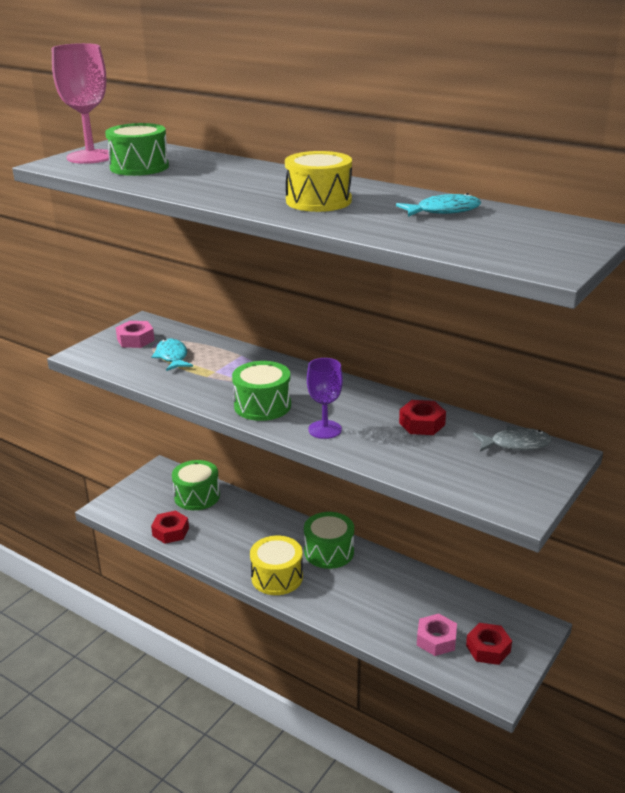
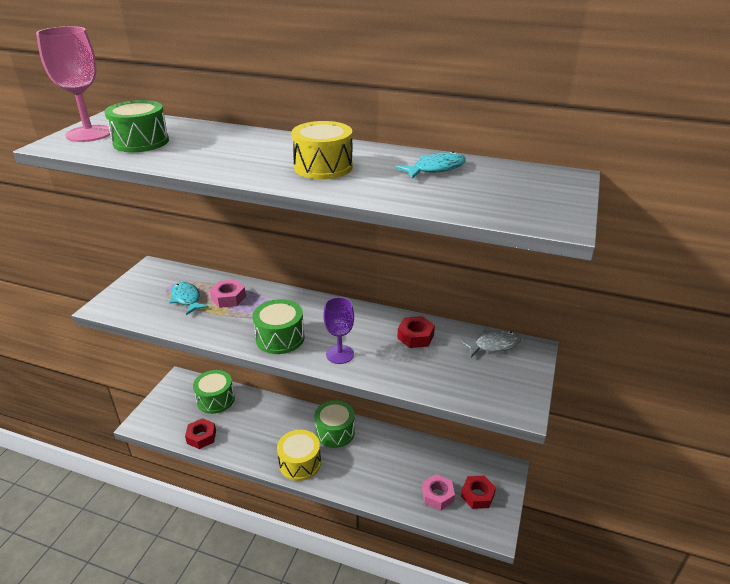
camera: 15 degrees left, 5 degrees up
pink nut [116,321,155,348] -> pink nut moved to [210,280,246,308]

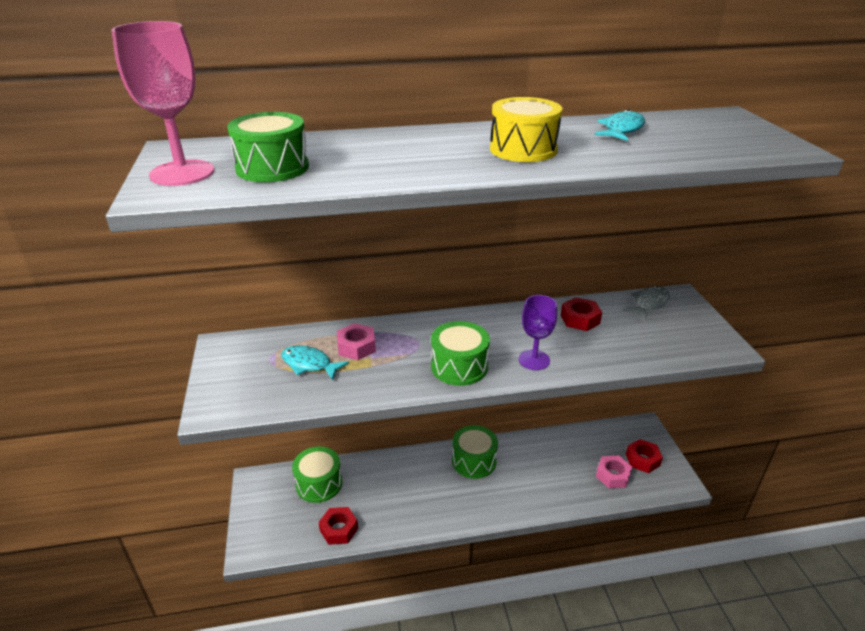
camera: 30 degrees left, 0 degrees up
yellow drum [277,430,321,481] -> none

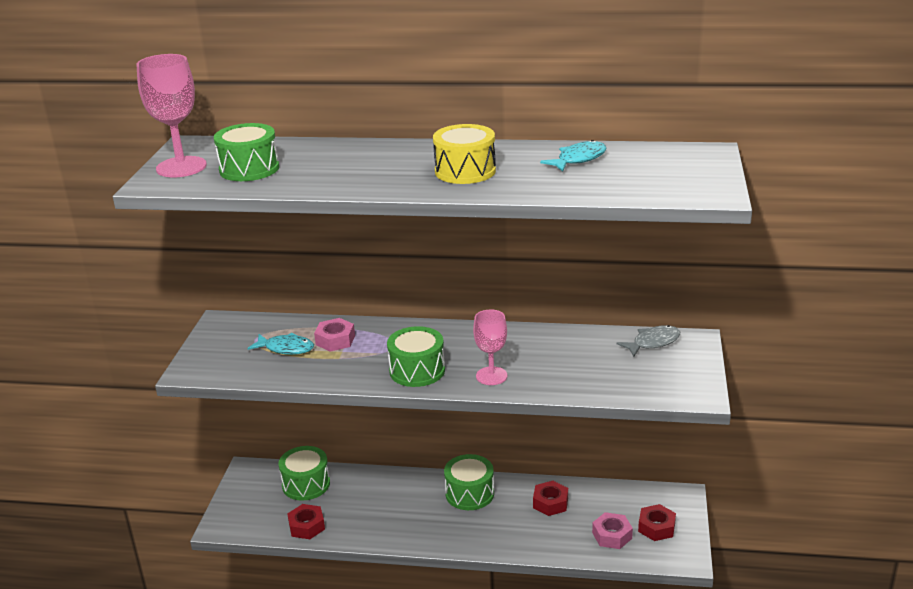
camera: 20 degrees right, 5 degrees down
turquoise fish [281,345,349,380] -> turquoise fish turned 150 degrees clockwise [247,333,314,355]
purple goblet [519,295,557,370] -> pink goblet [473,310,507,385]
red nut [561,297,602,331] -> red nut moved to [533,481,568,516]

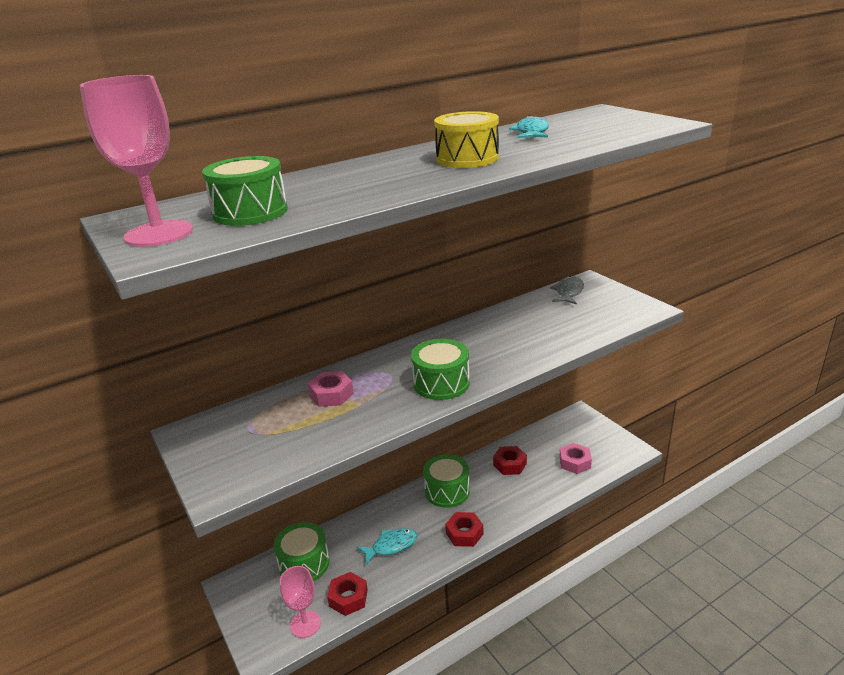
camera: 40 degrees left, 0 degrees up
turquoise fish [247,333,314,355] -> turquoise fish moved to [357,528,417,565]
pink goblet [473,310,507,385] -> pink goblet moved to [280,566,321,638]
red nut [638,504,676,541] -> red nut moved to [445,512,484,547]

